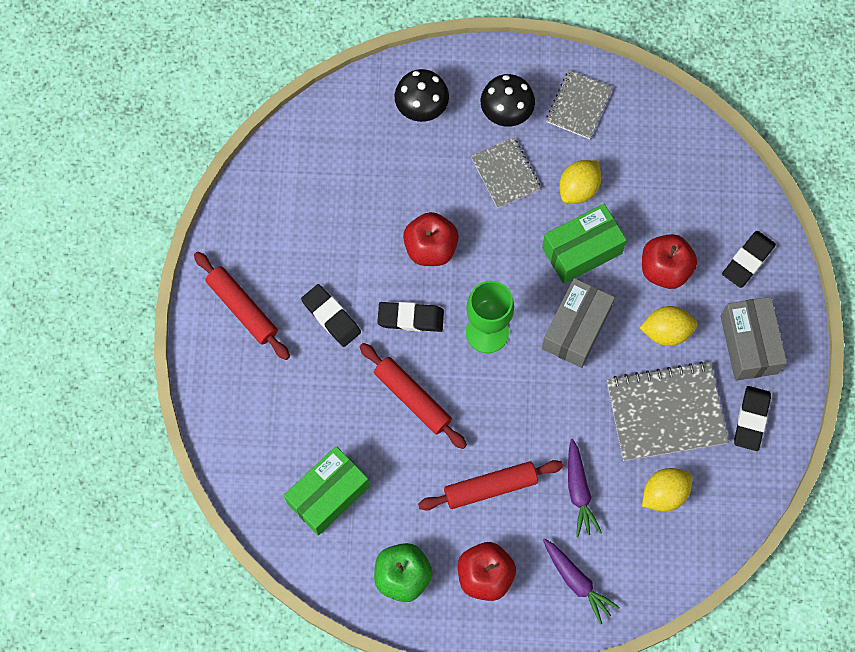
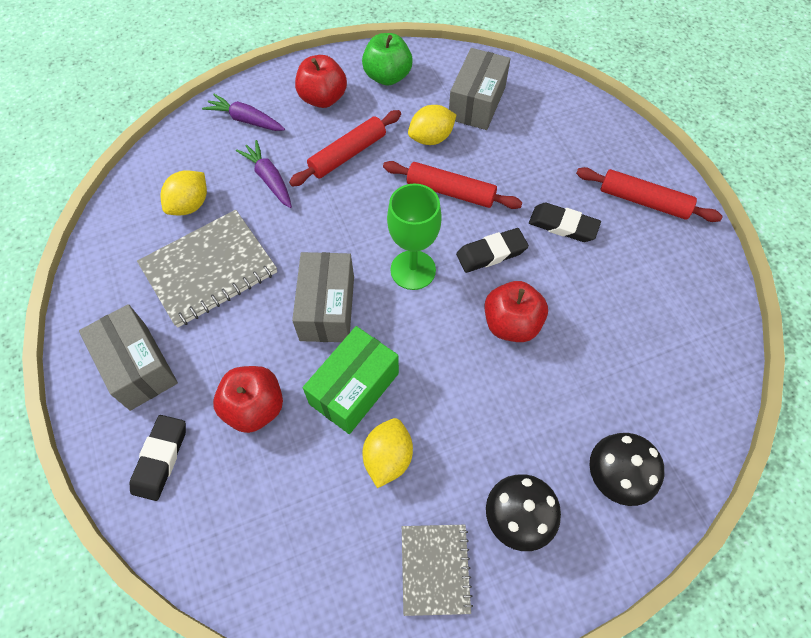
camera: 155 degrees right, 10 degrees down
green box [284,446,370,536] -> grey box [449,48,511,130]
grey notebook [471,137,541,208] -> none
yellow lemon [640,306,698,346] -> yellow lemon moved to [408,105,456,145]
black eraser [734,386,771,451] -> none

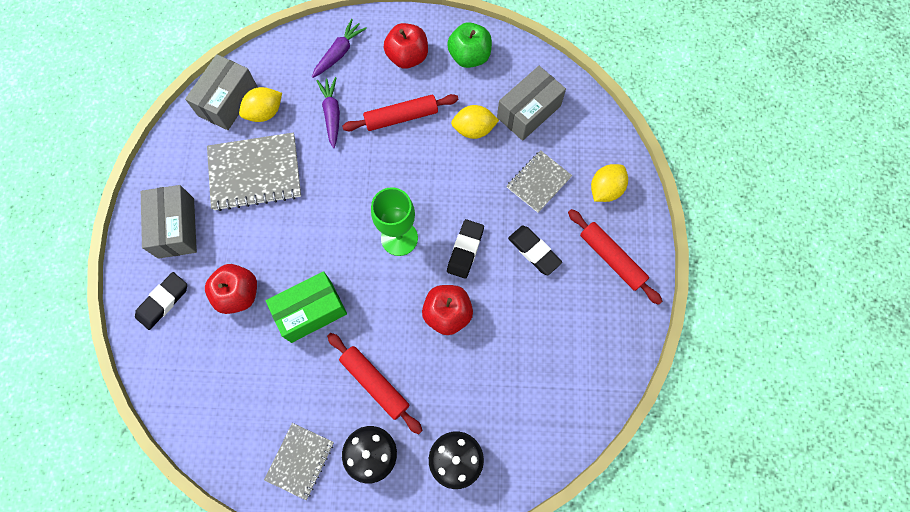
camera: 25 degrees right, 10 degrees up
purple carrot [202,94,285,131] -> purple carrot turned 75 degrees clockwise [312,19,367,78]
grey box [292,252,354,342] -> grey box moved to [185,54,258,130]
yellow lemon [362,418,413,488] -> yellow lemon moved to [591,164,628,202]
red rolling pin [383,161,522,209] -> red rolling pin moved to [327,333,423,434]
black eraser [456,228,529,273] -> black eraser turned 75 degrees counterclockwise [447,219,484,279]
none -> grey notebook [507,150,572,213]

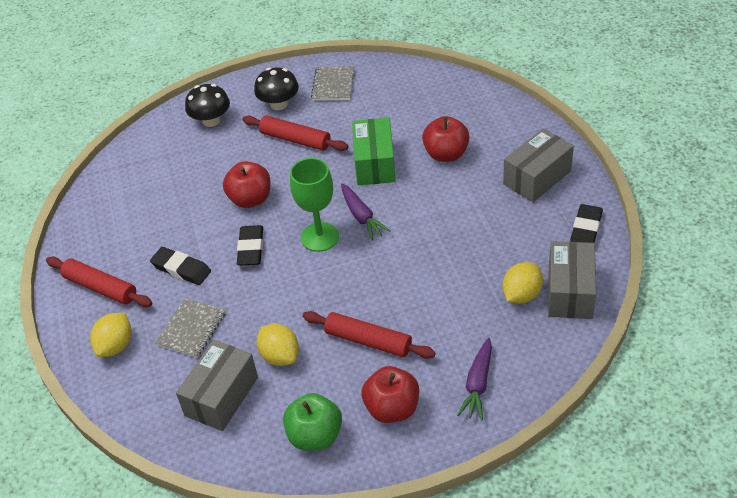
camera: 165 degrees right, 25 degrees down
black eraser [135,272,187,330] -> black eraser moved to [570,204,603,243]
grey box [141,185,197,259] -> grey box turned 75 degrees clockwise [503,128,574,202]
grey notebook [207,133,301,211] -> none
green box [266,271,347,343] -> green box turned 45 degrees counterclockwise [352,118,396,185]
purple carrot [316,77,340,148] -> purple carrot moved to [341,184,391,240]
red rolling pin [342,94,459,131] -> red rolling pin turned 60 degrees clockwise [302,311,436,359]
yellow lemon [451,105,499,139] -> yellow lemon turned 75 degrees clockwise [257,324,299,366]

